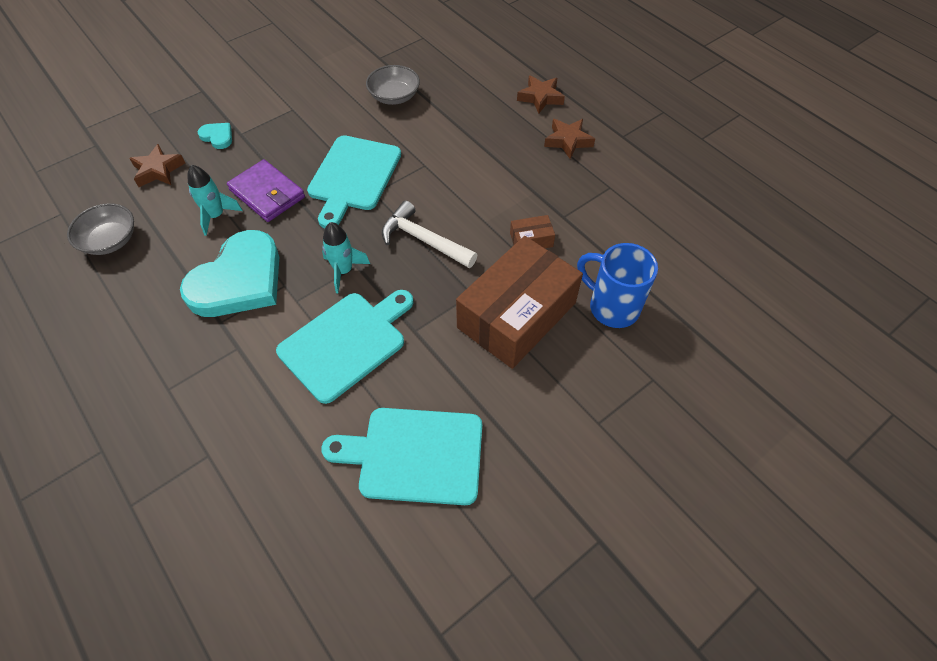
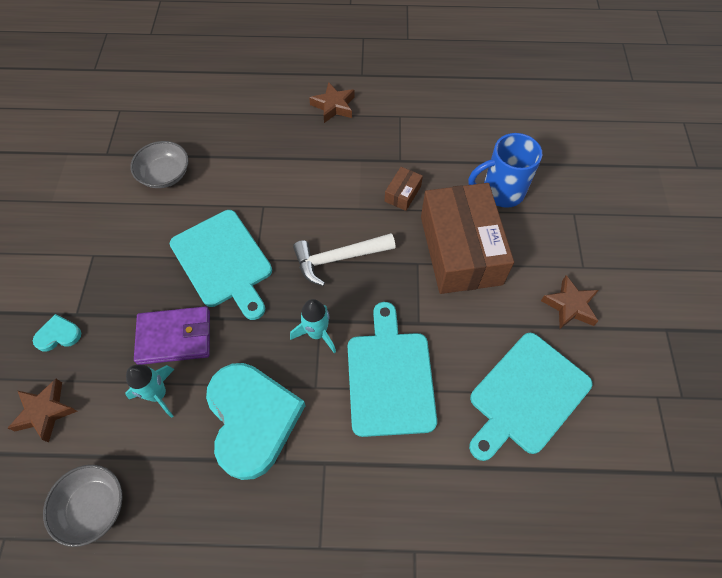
camera: 50 degrees left, 5 degrees up
brown star [517,75,565,114] -> brown star moved to [541,275,599,329]

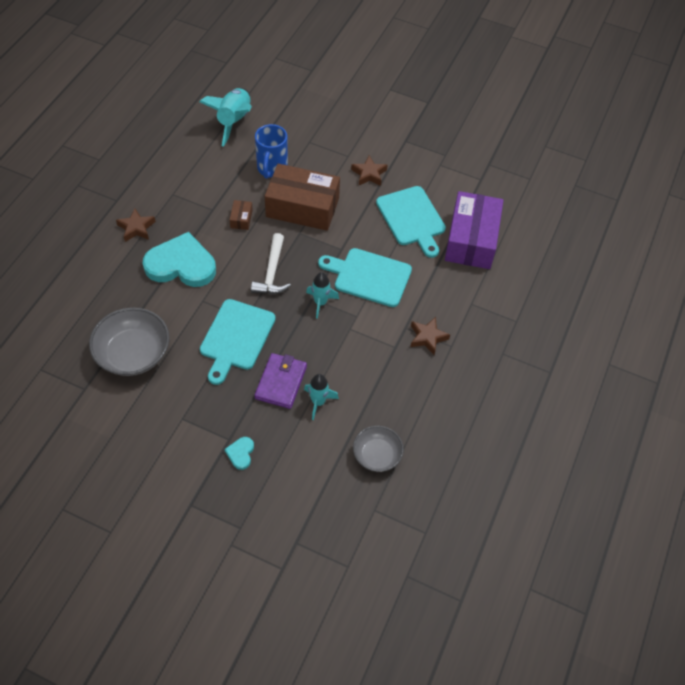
camera: 70 degrees left, 5 degrees down
brown star [8,379,77,443] -> brown star moved to [411,317,450,355]
grey bowl [130,141,188,188] -> grey bowl [89,307,169,376], size x1.64
turquoise cutting board [170,210,272,320] -> turquoise cutting board turned 120 degrees clockwise [200,299,276,385]
turquoise heart [206,363,306,480] -> turquoise heart moved to [143,232,216,287]
brown box [385,167,423,211] -> brown box turned 45 degrees clockwise [230,200,253,230]
none -> turquoise rocket [199,88,252,147]
none -> purple box [445,191,504,269]

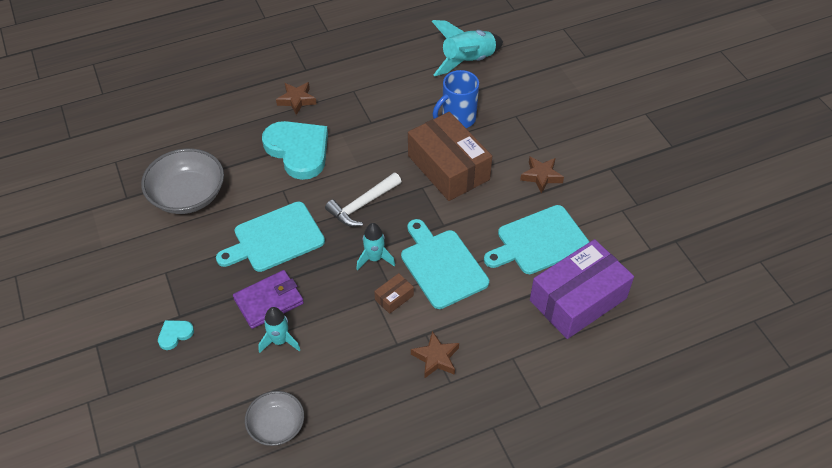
camera: 45 degrees right, 5 degrees down
brown box [230,200,253,230] -> brown box moved to [374,273,414,314]
turquoise cutting board [376,186,446,258] -> turquoise cutting board turned 45 degrees clockwise [484,205,589,274]

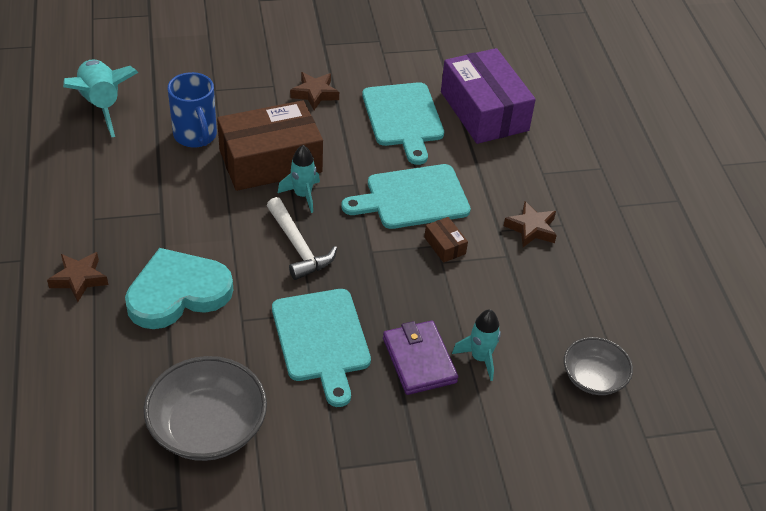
camera: 80 degrees left, 5 degrees down
turquoise heart [158,320,194,350] -> none
turquoise rocket [356,223,395,270] -> turquoise rocket moved to [278,145,320,213]

